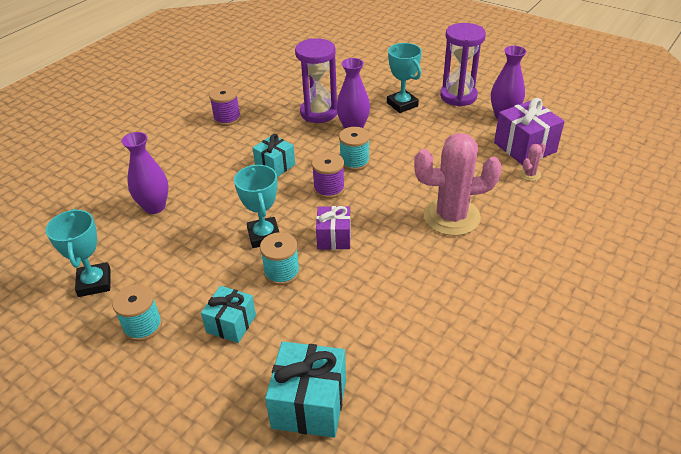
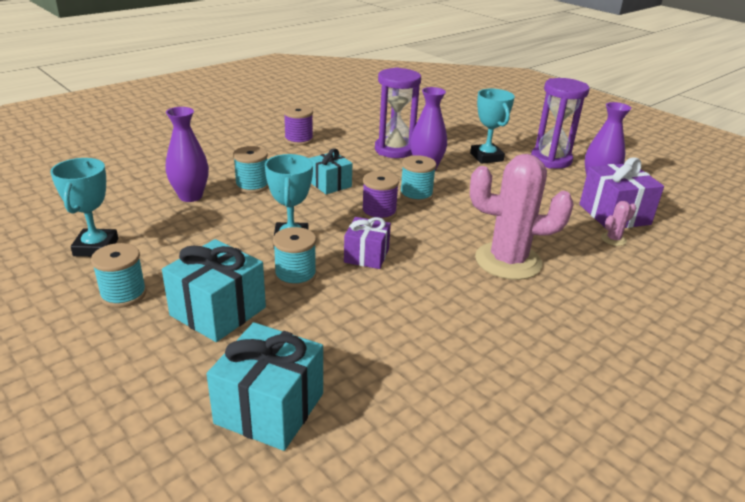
camera: 10 degrees right, 10 degrees down
turquoise gift [201,286,256,343] -> turquoise gift [162,239,266,342], size x1.56
none -> turquoise spool [233,146,269,193]

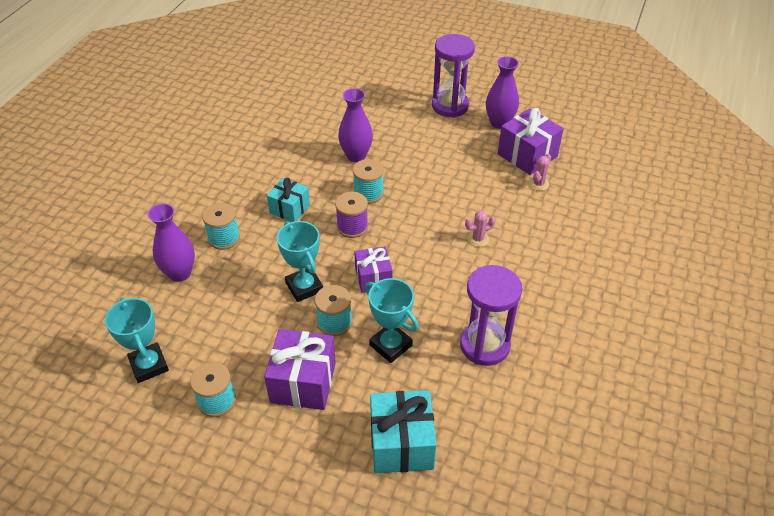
camera: 25 degrees left, 15 degrees up
turquoise gift [162,239,266,342] -> purple gift [264,329,336,410]
purple spool [283,105,313,145] -> none
purple hourglass [375,67,421,158] -> purple hourglass moved to [460,265,522,366]
turquoise trophy [470,89,515,164] -> turquoise trophy moved to [365,278,419,363]
pink cactus [470,154,574,280] -> pink cactus [465,211,496,247], size x0.40

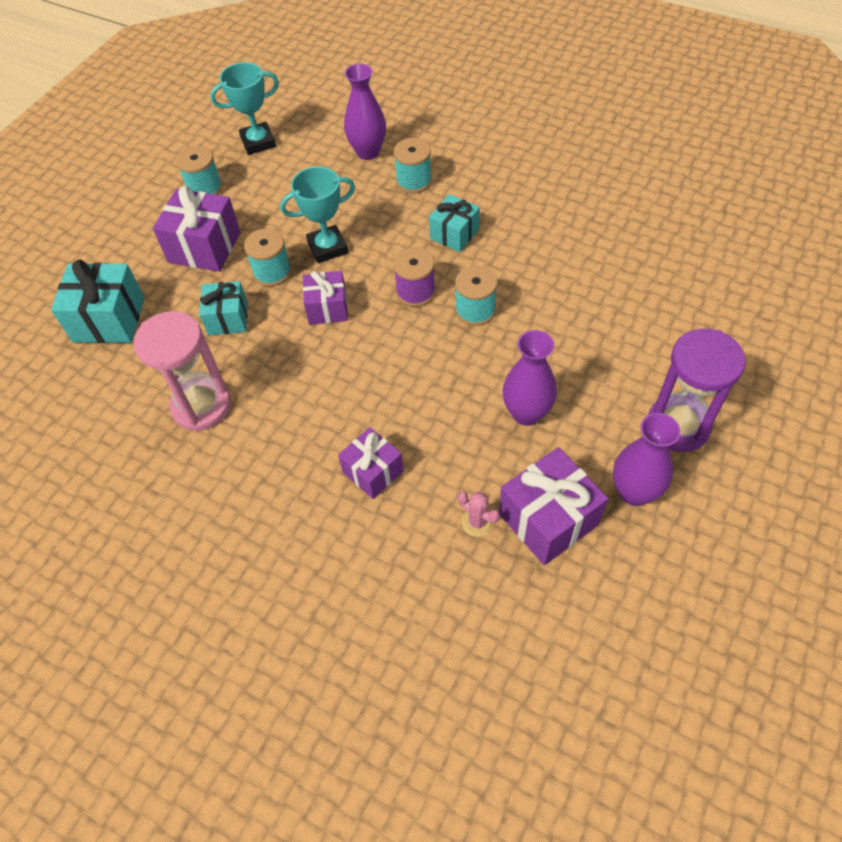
camera: 100 degrees right, 10 degrees up
purple vase [338,88,373,162] -> purple vase moved to [503,330,557,426]
turquoise trophy [365,278,419,363] -> turquoise gift [199,281,248,335]
purple hourglass [460,265,522,366] -> pink hourglass [133,311,231,431]
pink cactus [465,211,496,247] -> none
none -> purple gift [338,427,404,499]

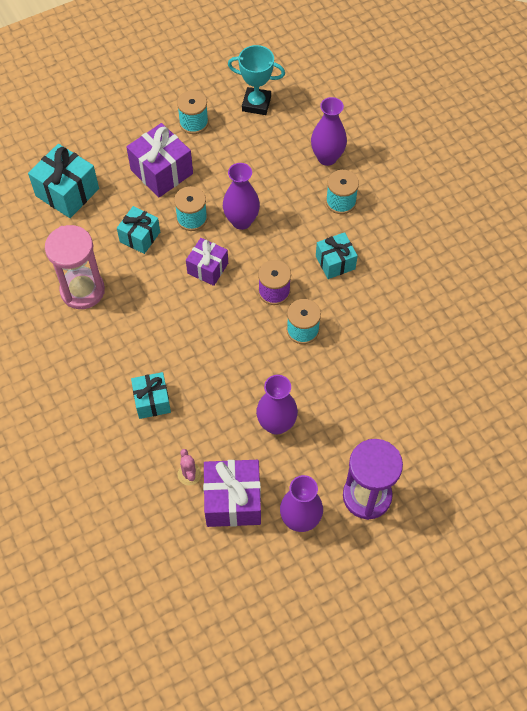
camera: 30 degrees right, 5 degrees up
turquoise trophy [280,166,355,263] -> purple vase [223,163,260,230]
purple gift [338,427,404,499] -> turquoise gift [131,372,171,419]

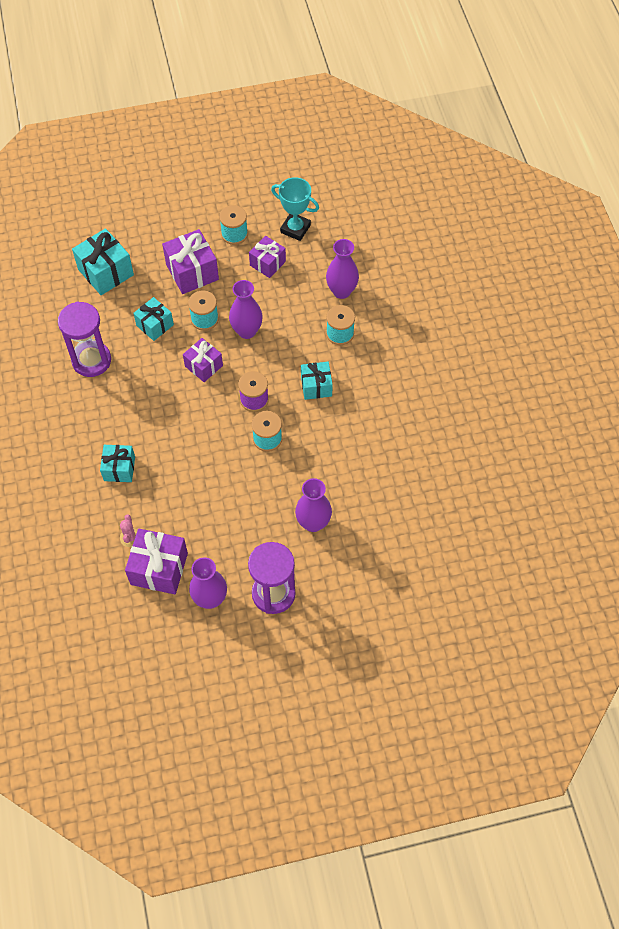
camera: 15 degrees right, 0 degrees up
pink hourglass [45,225,105,309] -> purple hourglass [58,301,111,377]
purple vase [256,375,298,435] -> purple vase moved to [295,478,332,532]
none -> purple gift [249,236,286,278]

